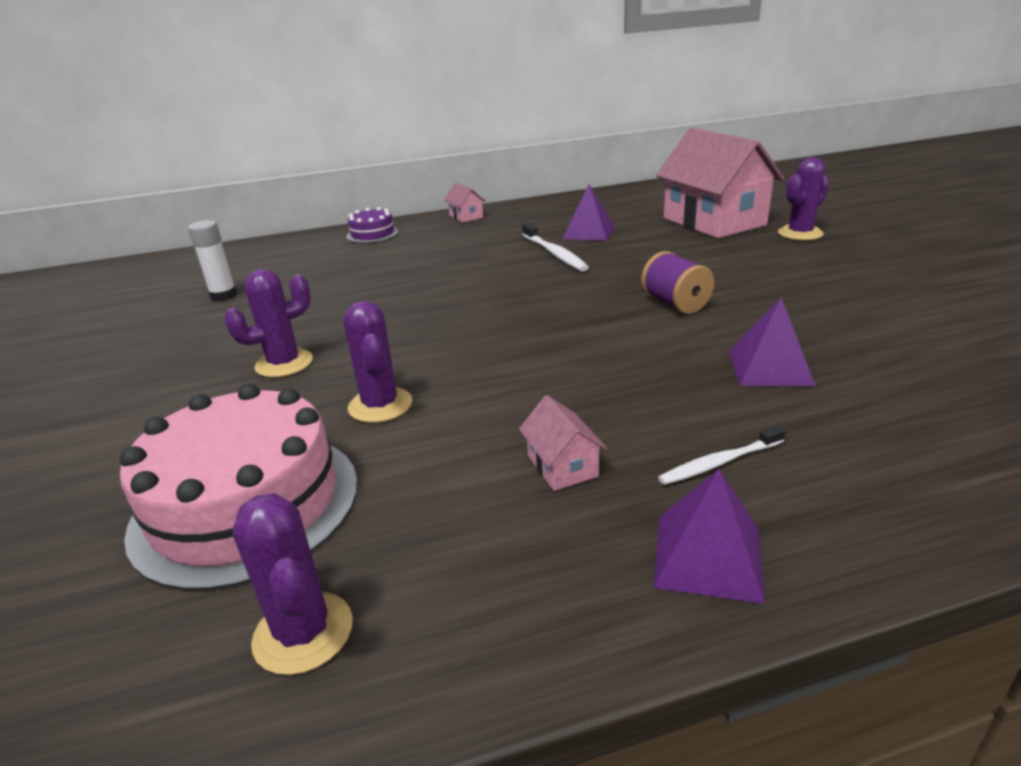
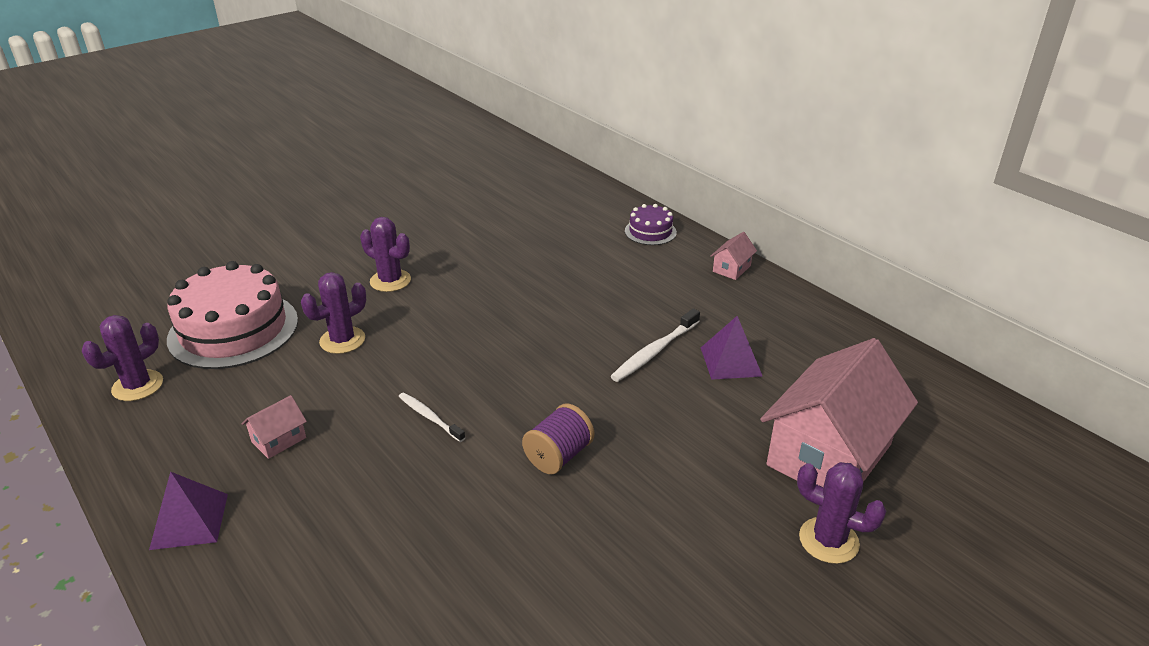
camera: 65 degrees right, 5 degrees up
white glue stick [188,220,237,301] -> none
white toothbrush [658,425,786,485] -> white toothbrush moved to [399,392,465,442]
purple pyramid [729,298,815,386] -> none

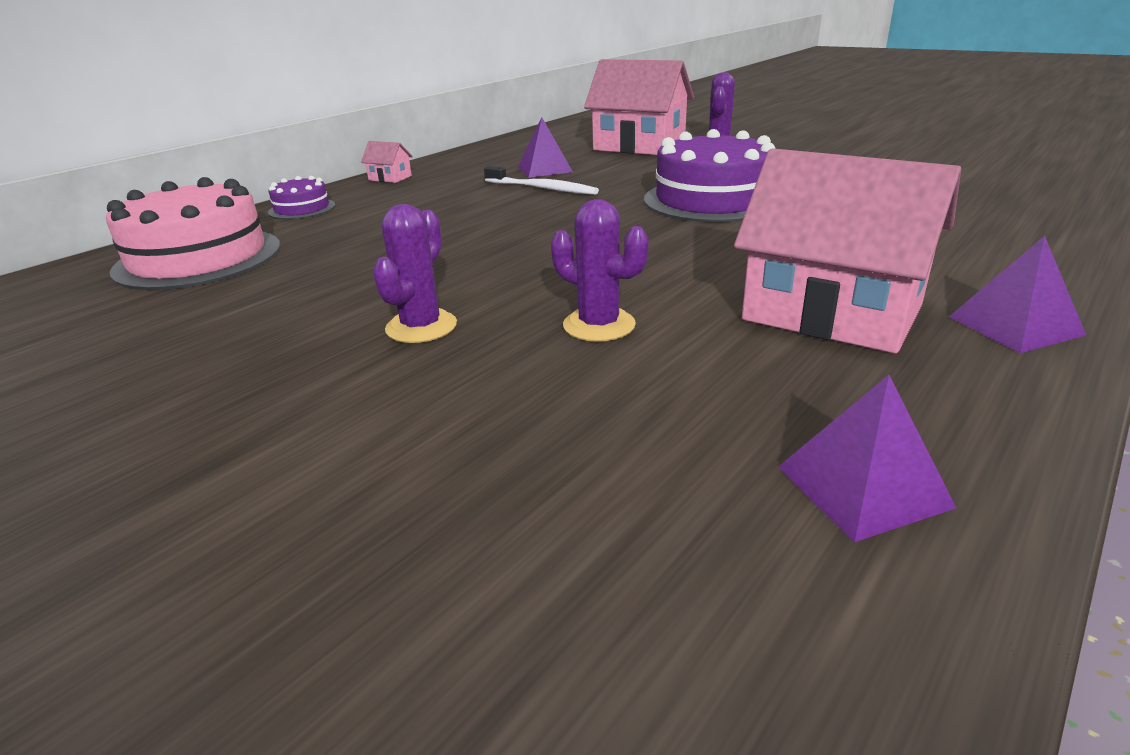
camera: 100 degrees left, 5 degrees down
purple cactus [82,315,163,401] -> purple pyramid [778,375,956,542]
pink cake [167,261,298,369] -> pink cake moved to [106,177,280,290]
pink house [242,395,307,459] -> pink house [734,148,961,354], size x2.46
white toothbrush [399,392,465,442] -> none
purple spool [522,404,594,474] -> purple cake [644,129,776,222]

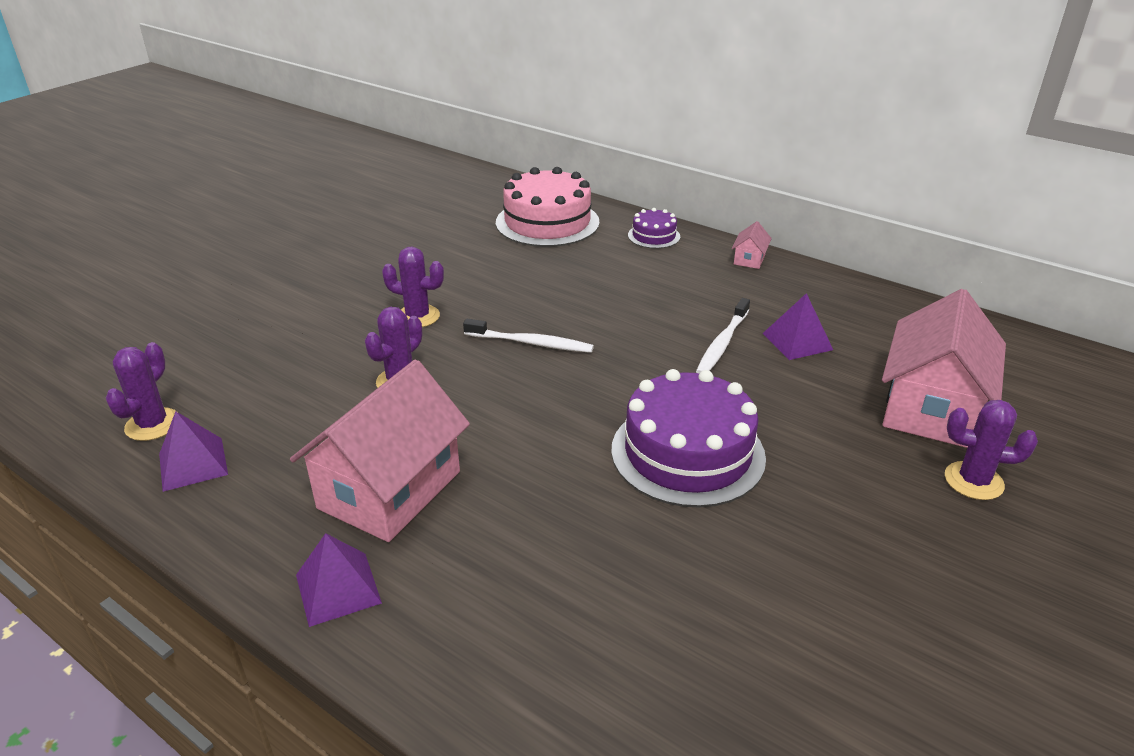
camera: 85 degrees right, 5 degrees up
none -> purple cactus [106,342,177,441]
none -> white toothbrush [463,319,594,353]

